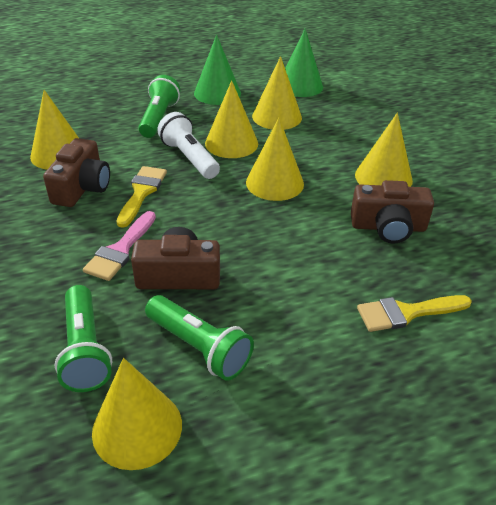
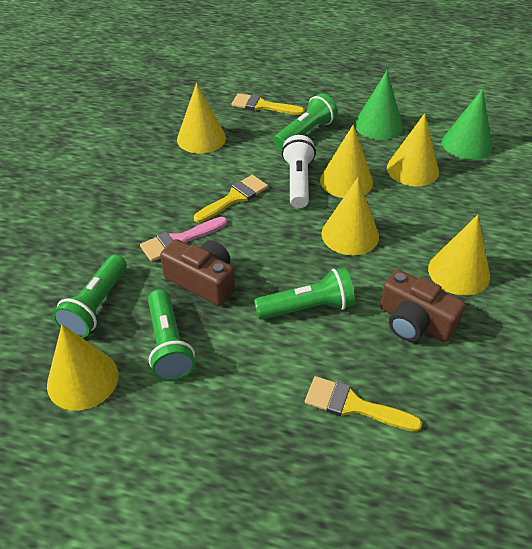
camera: 35 degrees right, 5 degrees up
brown camera [43,138,110,207] -> none
none -> yellow brush [231,93,305,115]
none -> green flashlight [254,268,355,320]

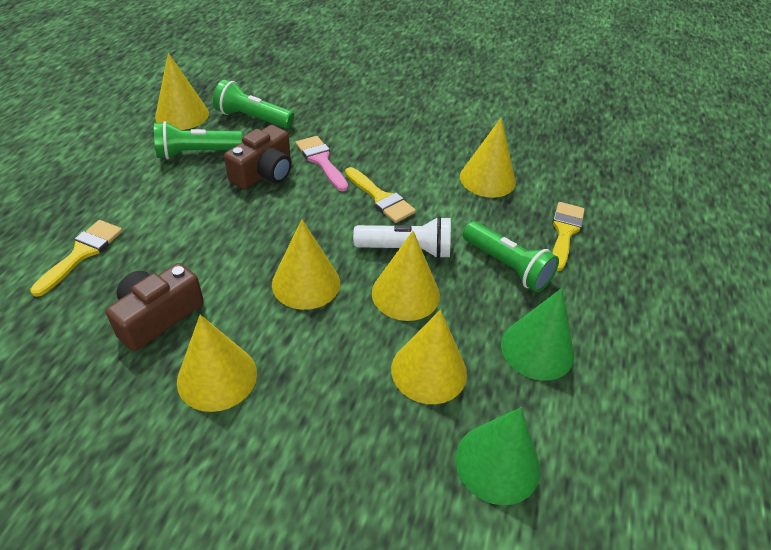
camera: 90 degrees right, 0 degrees up
green flashlight [254,268,355,320] -> none

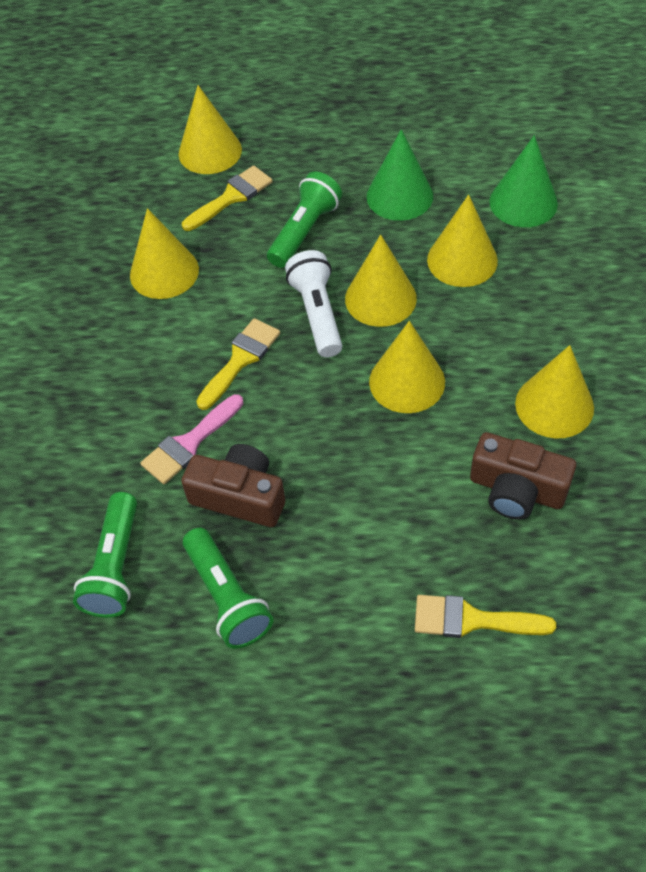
camera: 100 degrees left, 10 degrees up
yellow cone [155,53,209,130] -> yellow cone moved to [179,85,242,174]
yellow brush [552,202,585,271] -> yellow brush turned 135 degrees clockwise [182,166,273,231]

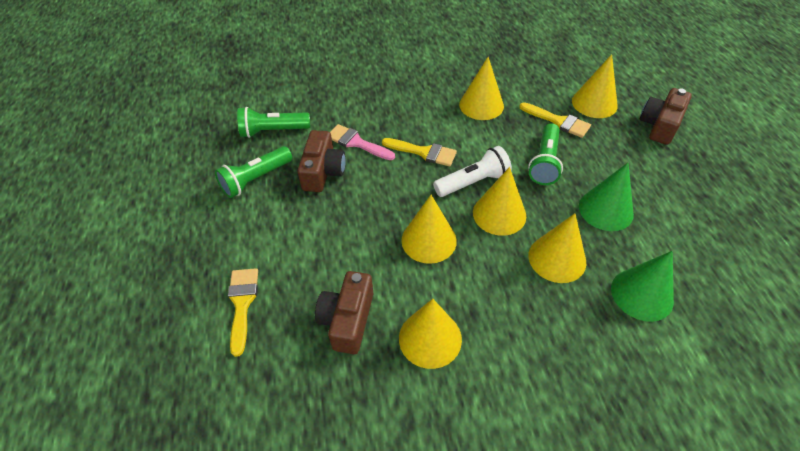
camera: 75 degrees right, 5 degrees down
green flashlight [267,171,342,268] -> green flashlight turned 90 degrees clockwise [528,123,563,185]
none -> brown camera [640,88,692,145]

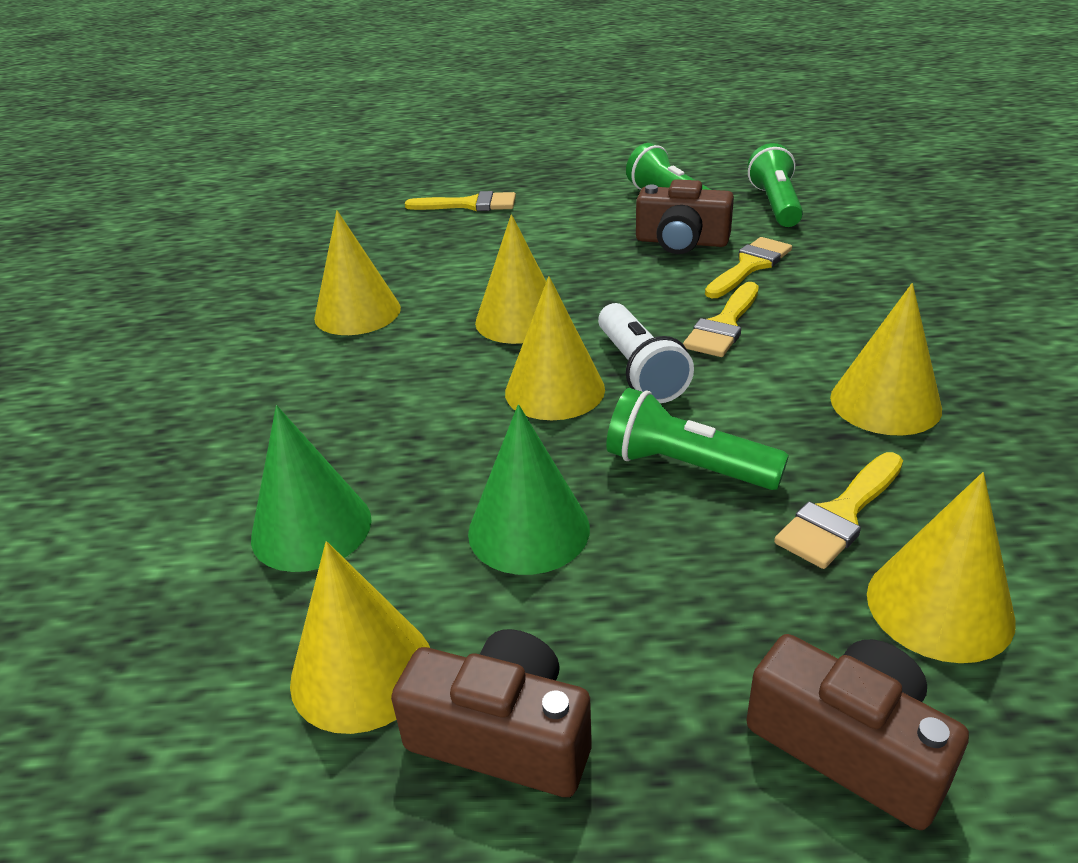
camera: 100 degrees right, 15 degrees down
brown camera [315,271,373,354] -> brown camera moved to [391,629,592,797]
pink brush [330,124,395,160] -> yellow brush [705,237,792,298]
yellow cone [528,213,586,283] -> yellow cone moved to [290,541,430,734]

